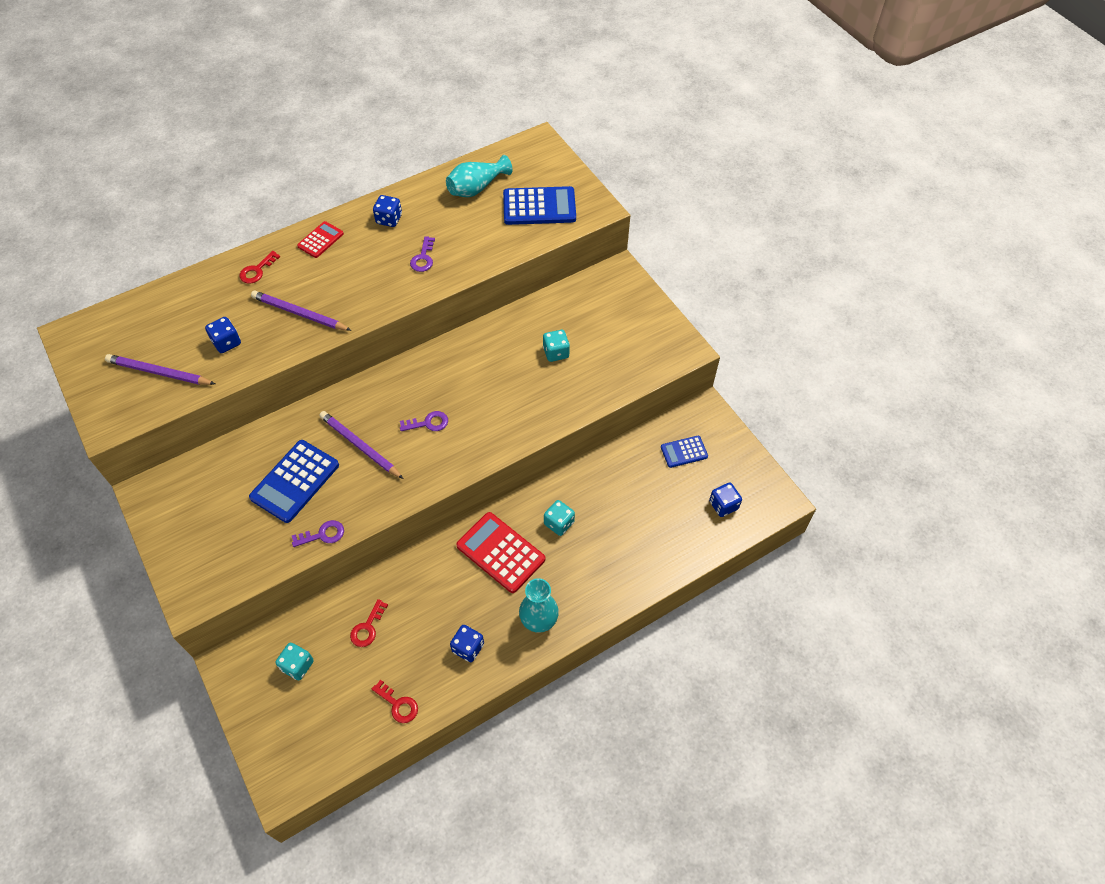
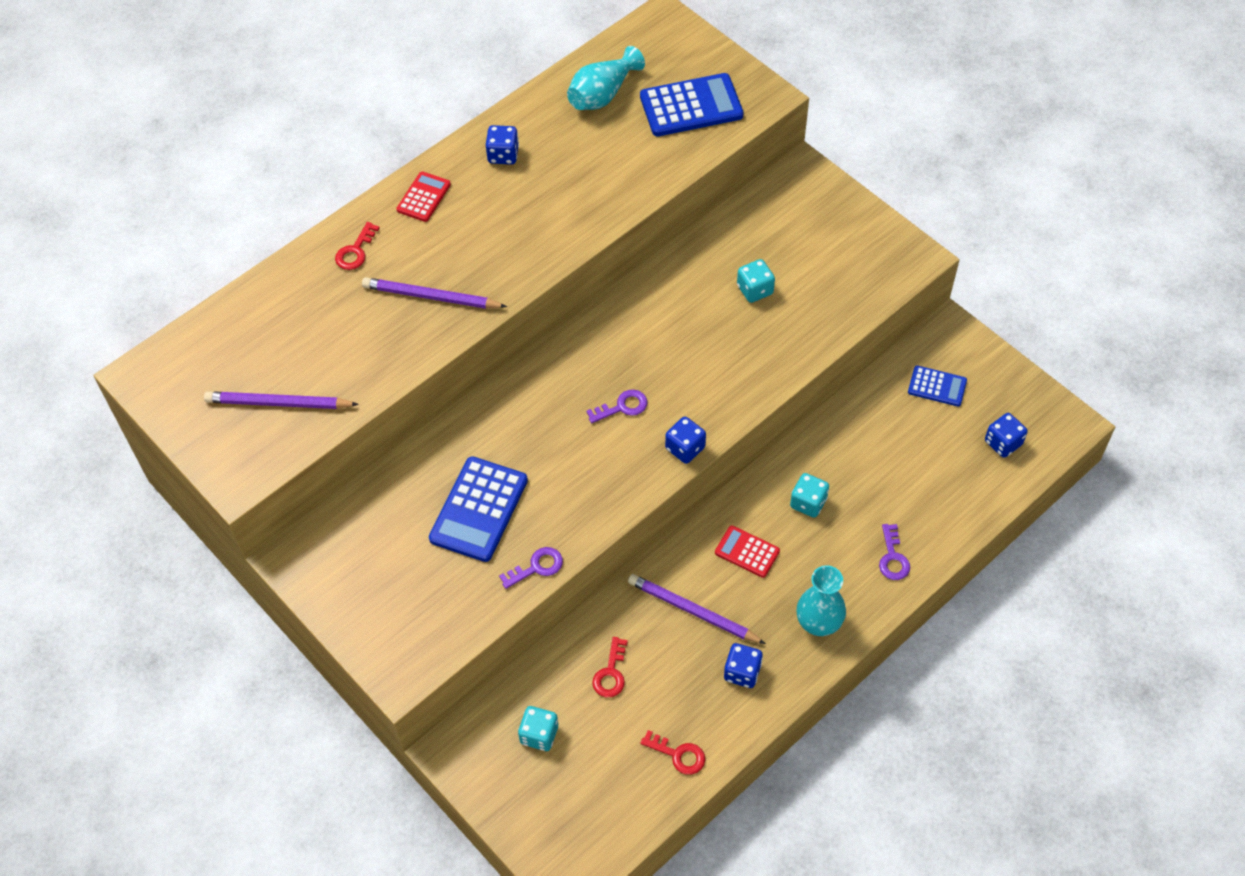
camera: 10 degrees left, 0 degrees up
blue dice [205,317,241,353] -> blue dice moved to [665,417,706,464]
purple pencil [319,411,403,479] -> purple pencil moved to [628,574,766,644]
purple key [410,236,435,272] -> purple key moved to [879,524,910,580]
red calculator [456,512,545,593] -> red calculator [715,525,780,578], size x0.56
blue calculator [661,436,708,468] -> blue calculator turned 135 degrees counterclockwise [908,366,967,407]

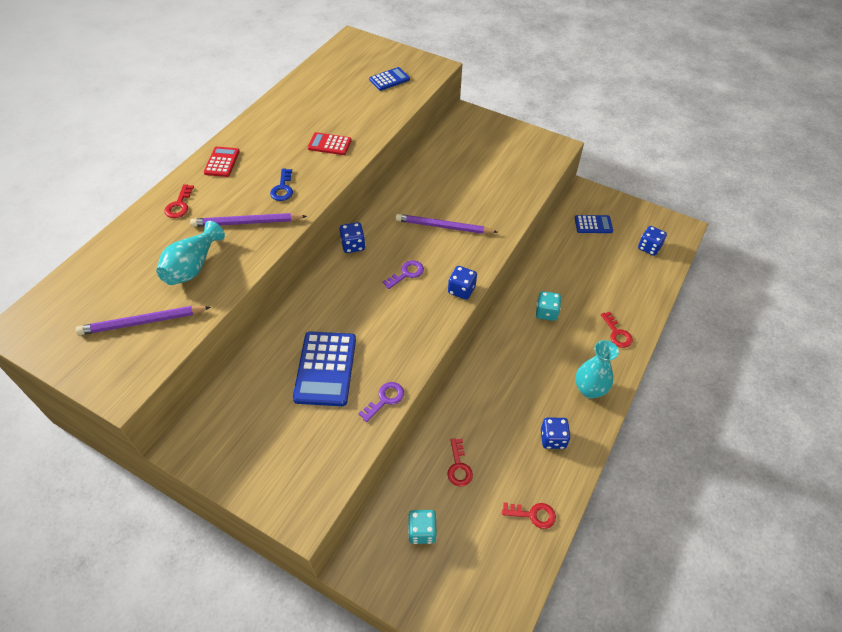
camera: 20 degrees left, 5 degrees down
blue dice [486,125,519,165] -> blue dice moved to [340,222,365,253]
turquoise vase [567,46,645,110] -> turquoise vase moved to [156,221,225,285]
purple pencil [628,574,766,644] -> purple pencil moved to [395,214,498,234]
blue calculator [640,73,744,136] -> blue calculator [369,67,410,91], size x0.56
red calculator [715,525,780,578] -> red calculator moved to [308,132,352,155]
turquoise dice [737,259,775,303] -> none
purple key [879,524,910,580] -> red key [601,312,633,348]
none -> blue key [270,169,293,201]

